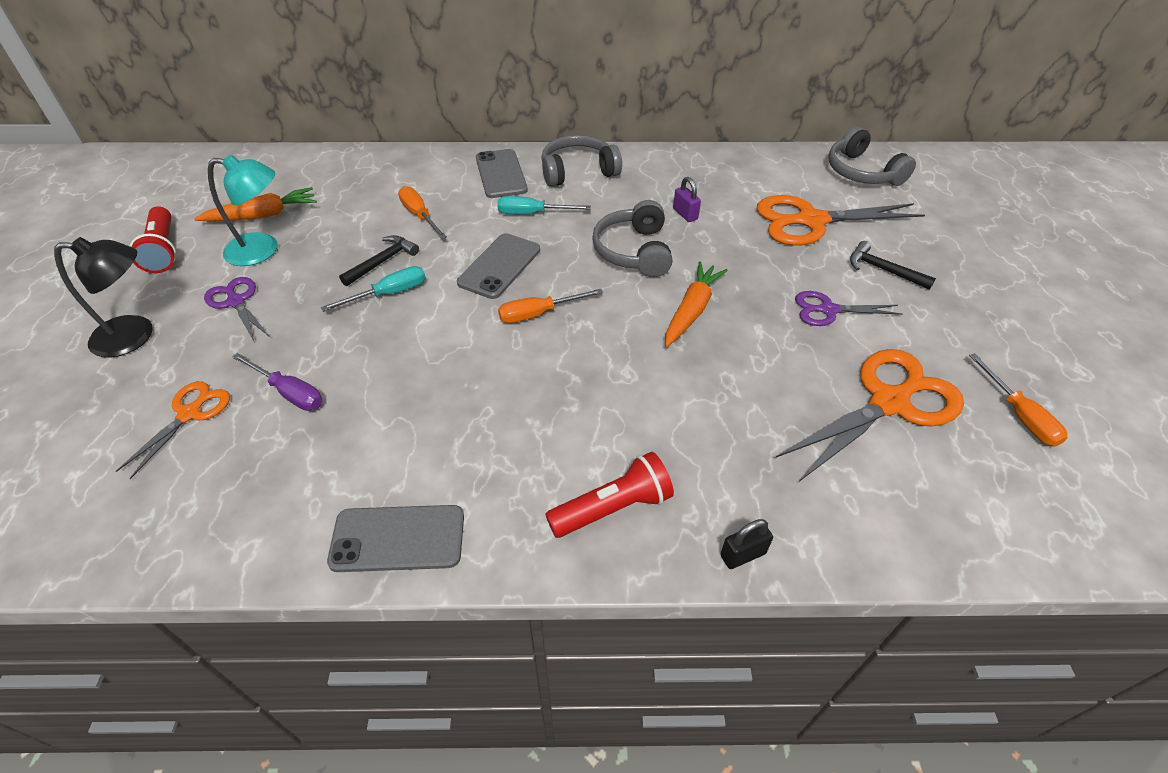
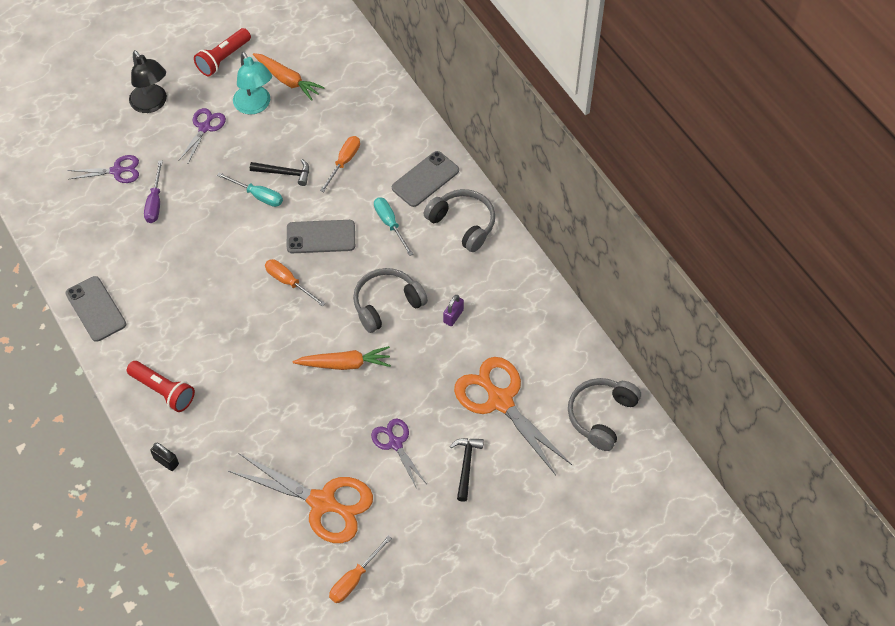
camera: 60 degrees right, 10 degrees up
orange scissors [115,381,230,479] -> purple scissors [68,155,139,183]

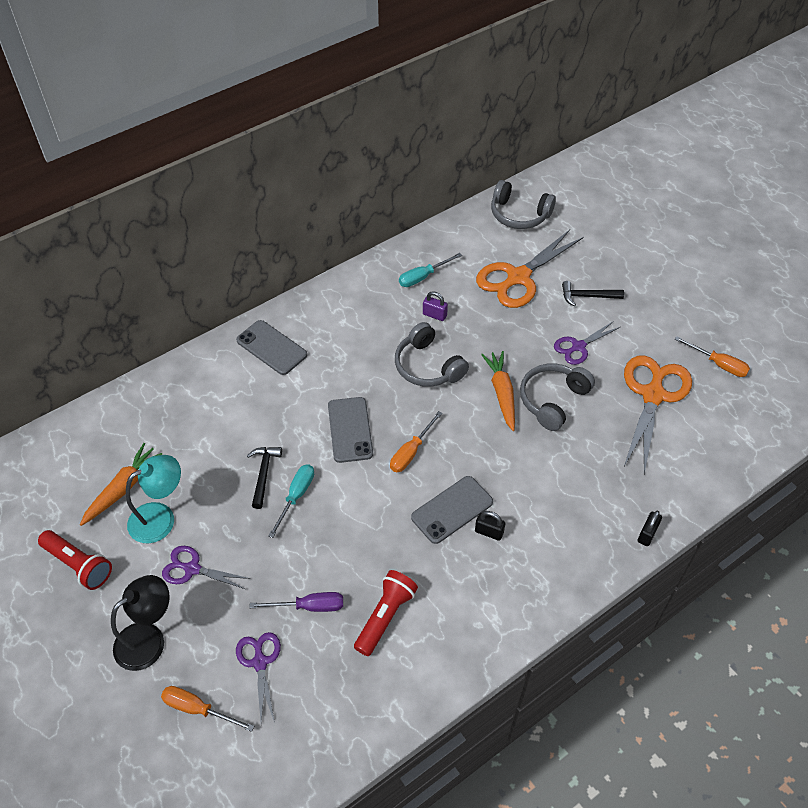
camera: 95 degrees left, 5 degrees down
grey phone [66,276,126,342] -> grey phone moved to [411,476,493,544]
red flashlight [127,361,195,412] -> red flashlight moved to [354,570,418,656]
orange screwdriver [320,136,360,192] -> orange screwdriver moved to [161,686,254,732]
turquoise screwdriver [374,197,413,256] -> turquoise screwdriver moved to [399,253,462,287]
grey headphones [424,189,495,252] -> grey headphones moved to [520,363,595,431]
none -> black padlock [475,511,505,541]

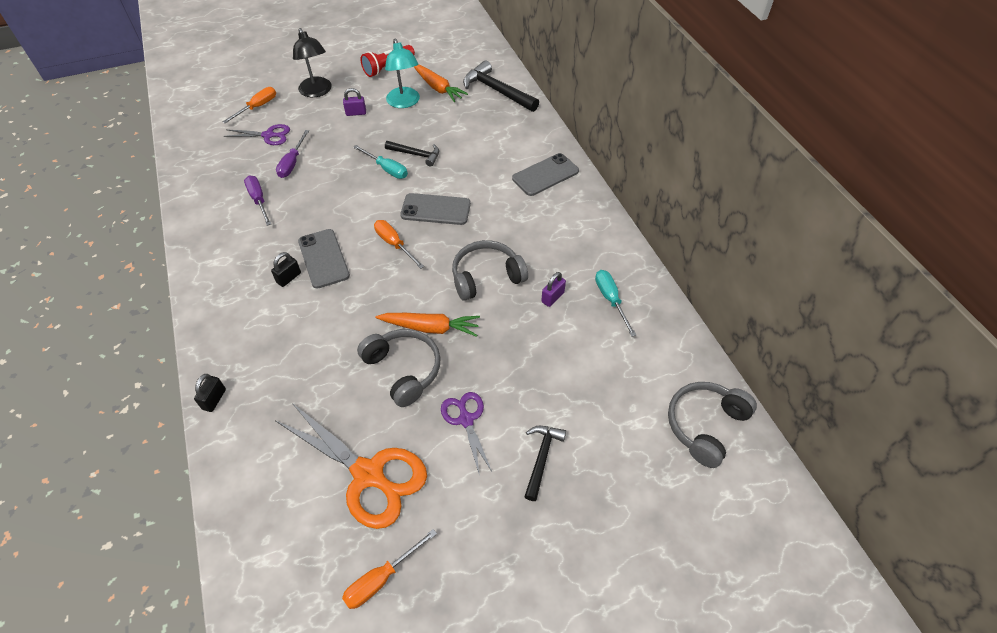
camera: 105 degrees right, 0 degrees up
purple scissors [162,546,251,589] -> purple padlock [343,88,366,116]
red flashlight [354,570,418,656] -> purple screwdriver [244,175,271,226]
orange scissors [476,230,584,308] -> none
black padlock [638,511,662,546] -> black padlock turned 60 degrees clockwise [194,374,226,412]
none -> black hammer [463,61,539,112]

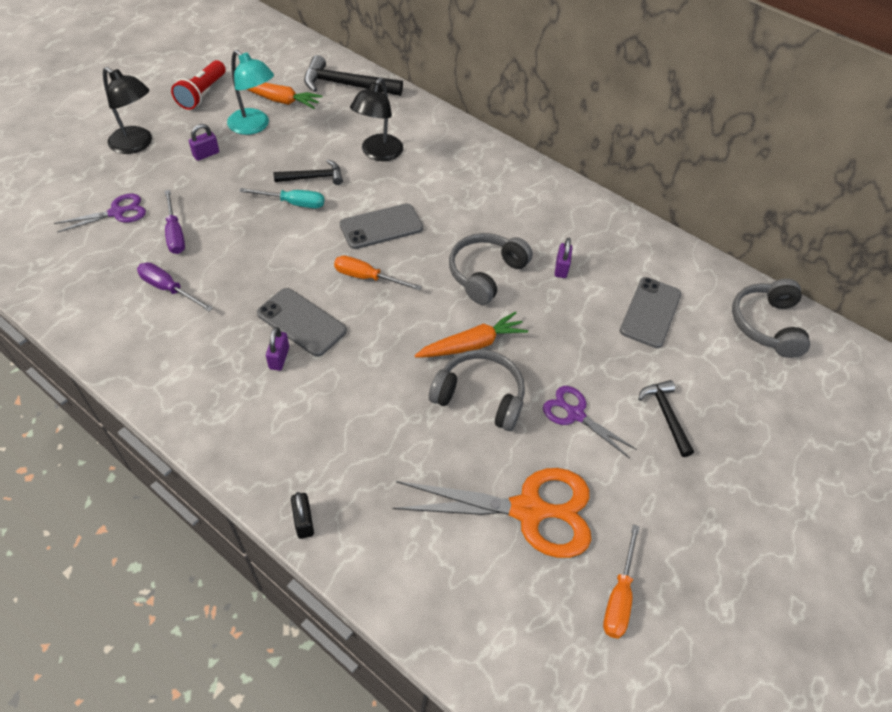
camera: 35 degrees left, 0 degrees up
orange screwdriver [223,87,276,123] -> none
black padlock [271,252,301,287] -> purple padlock [266,327,289,371]
grey phone [512,153,579,196] -> grey phone moved to [620,277,681,348]
turquoise screwdriver [595,270,636,337] -> none
none -> black lamp [350,77,403,161]

